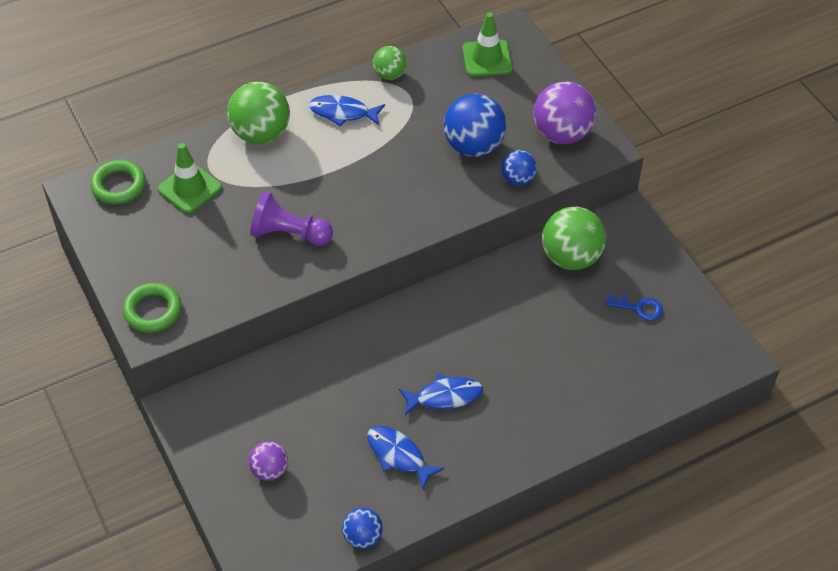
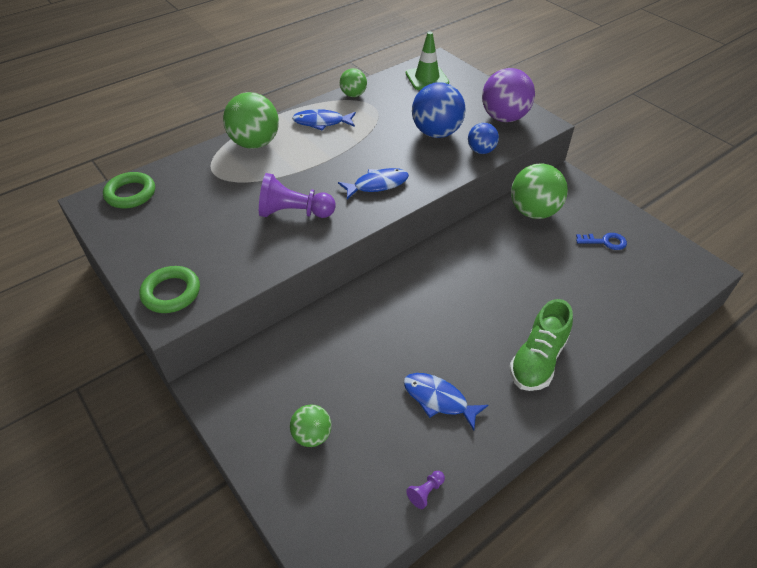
camera: 10 degrees left, 5 degrees down
green traffic cone [157,143,222,214] -> none
purple ball [249,441,288,481] -> green ball [290,405,332,447]
blue ball [342,508,383,549] -> purple pawn [406,471,445,509]
blue fish [399,374,483,415] -> blue fish moved to [338,168,409,199]
none -> green shoe [509,299,573,391]

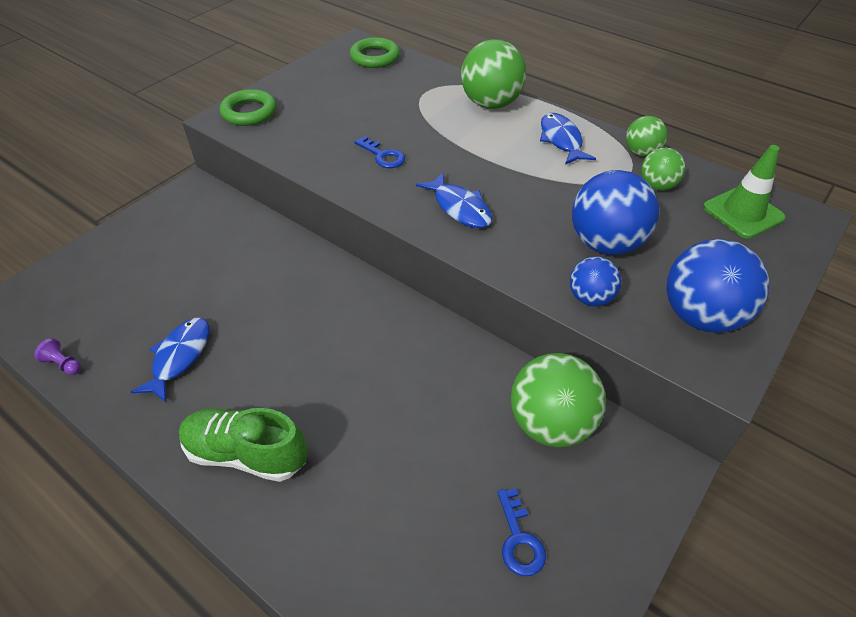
camera: 75 degrees right, 0 degrees up
purple pawn [259,173,336,218] -> blue key [354,136,405,168]
green ball [290,405,332,447] -> green ball moved to [641,148,686,191]
purple ball [482,68,535,122] -> blue ball [666,239,769,333]

